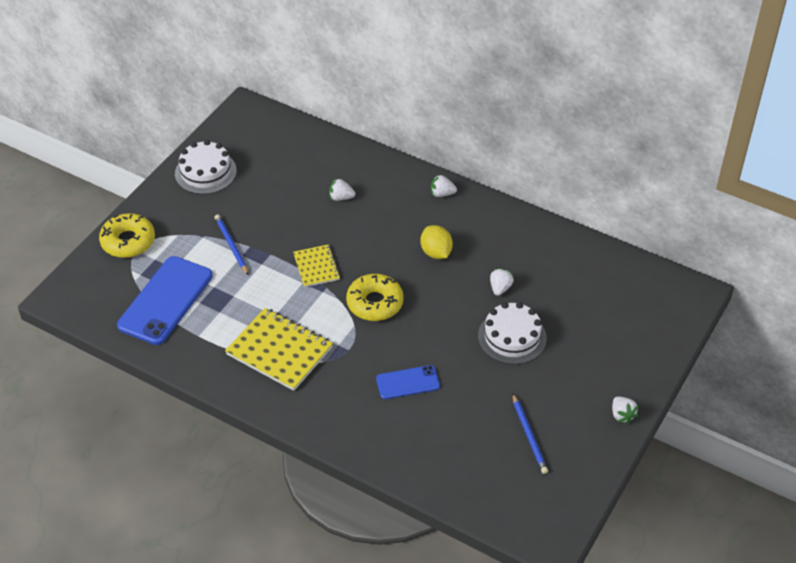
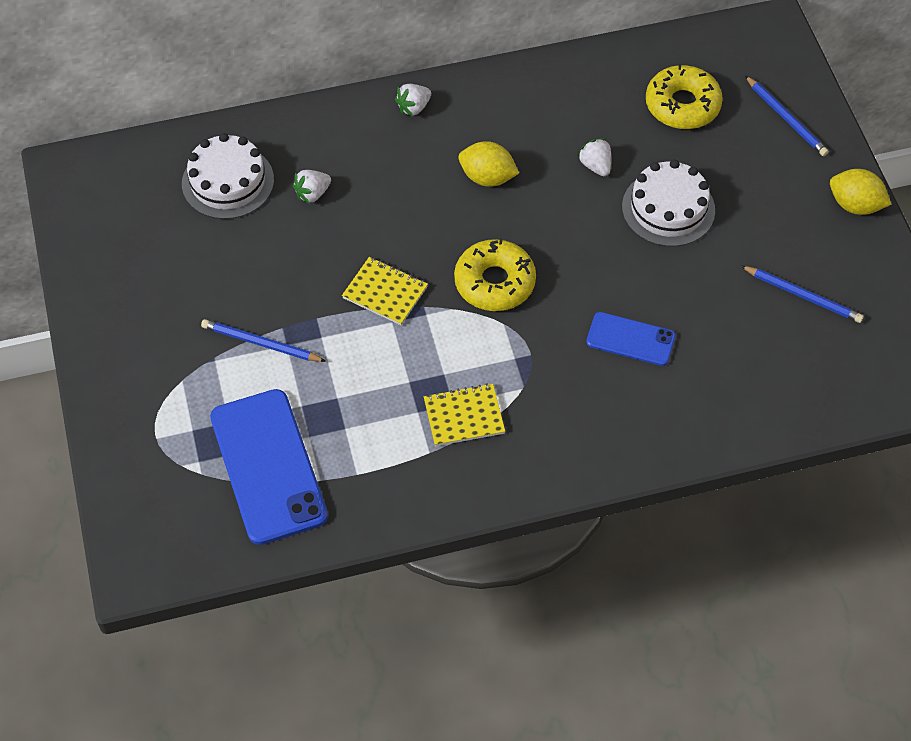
camera: 45 degrees left, 10 degrees up
yellow donut [99,213,155,258] -> yellow donut moved to [646,64,723,129]
white cake [175,140,237,194] -> white cake moved to [182,133,274,219]
yellow notebook [225,308,333,391] -> yellow notebook [424,383,505,446], size x0.58
blue phone [376,365,440,399] -> blue phone turned 75 degrees clockwise [586,312,676,366]
white strawberry [612,396,638,424] -> yellow lemon [830,169,892,215]
none -> blue pencil [745,76,829,156]

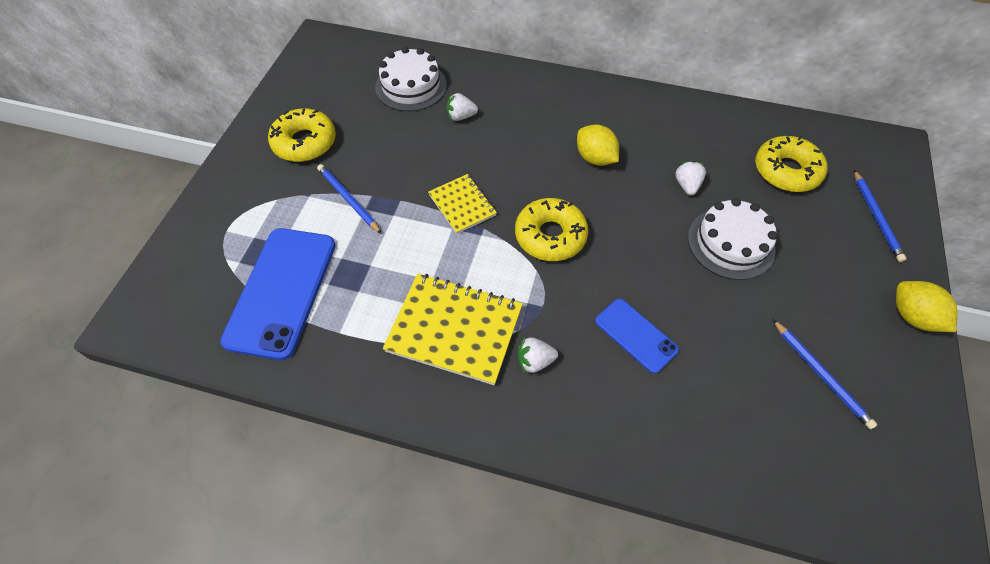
camera: 30 degrees right, 0 degrees up
white strawberry [395,84,431,117] -> white strawberry moved to [518,337,558,373]
yellow notebook [424,383,505,446] -> yellow notebook [383,274,523,385], size x1.72
none -> yellow donut [268,108,336,162]

